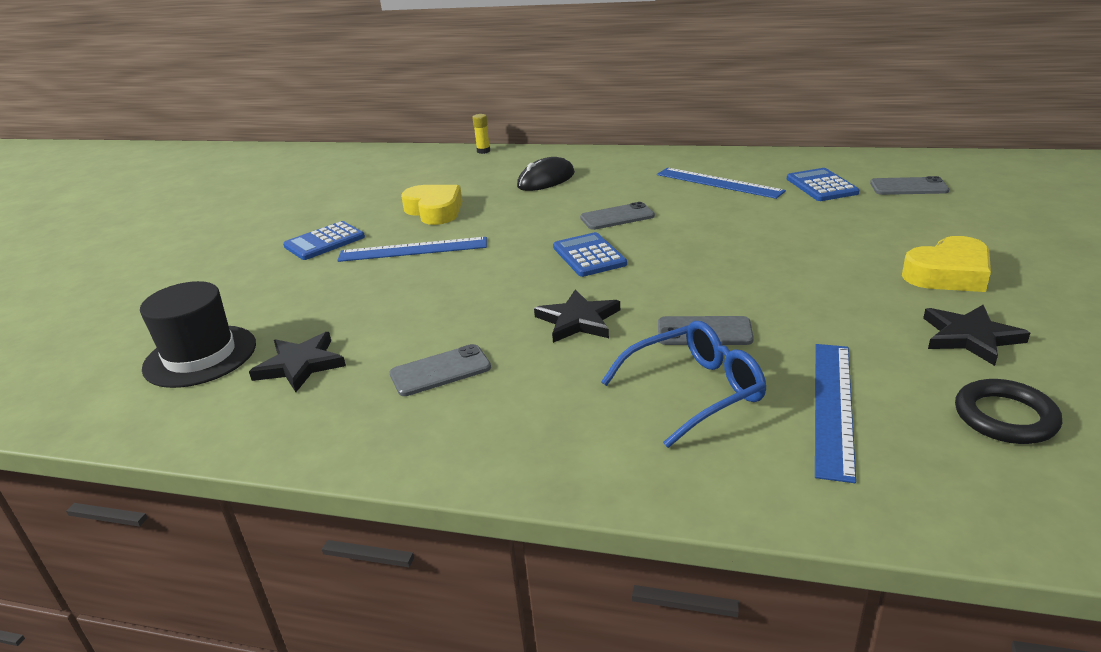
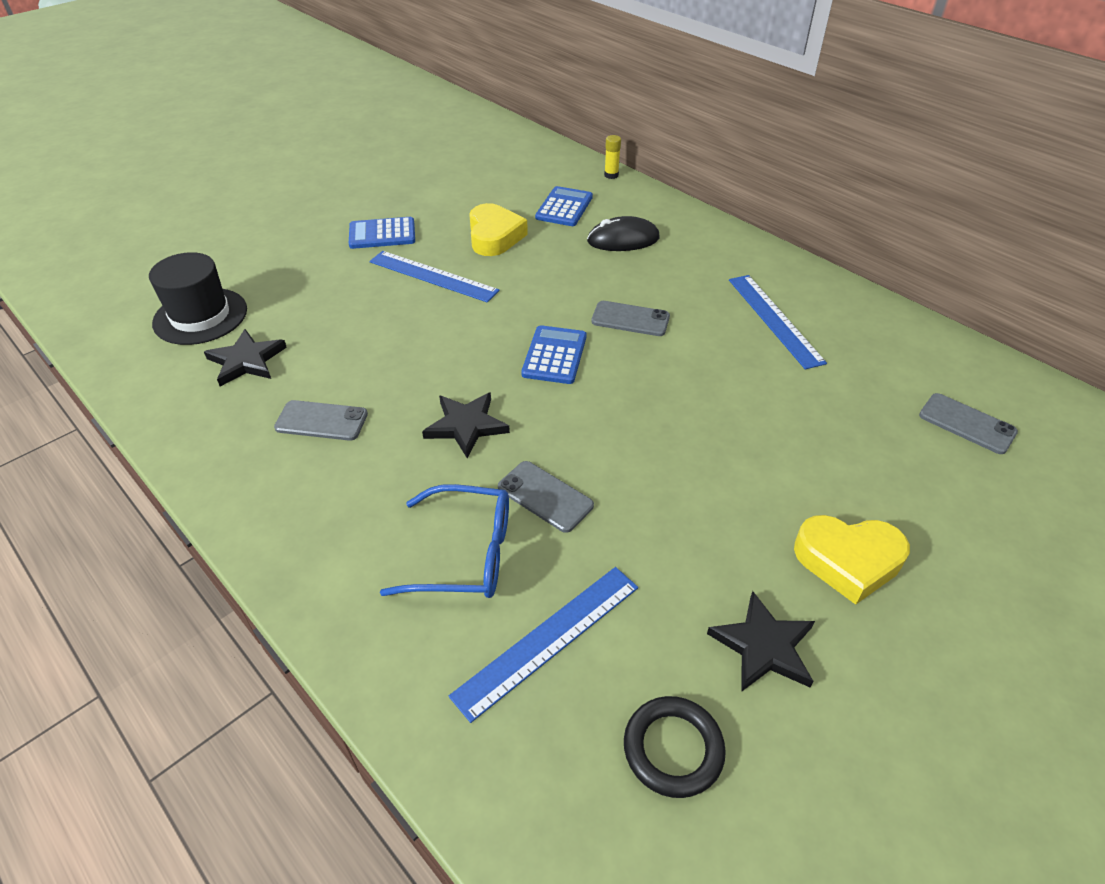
camera: 30 degrees right, 15 degrees up
blue calculator [787,168,860,201] -> blue calculator moved to [535,186,593,226]

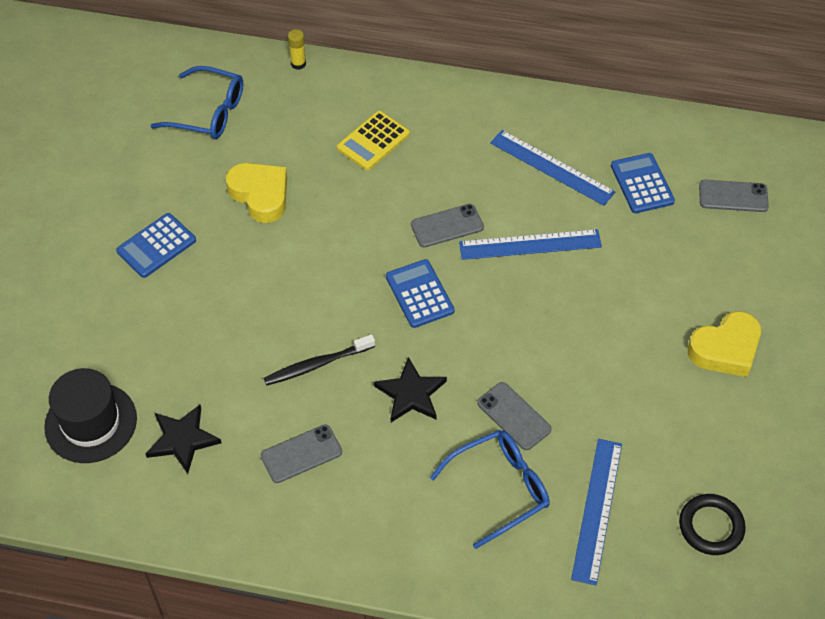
camera: 35 degrees left, 10 degrees up
blue ruler [369,251,500,303] -> blue ruler moved to [459,229,602,260]
grey phone [498,461,594,533] -> grey phone turned 45 degrees clockwise [477,382,552,450]
blue calculator [535,186,593,226] -> blue calculator moved to [611,153,675,213]
black mouse [587,216,660,251] -> yellow calculator [337,111,410,170]
black star [707,591,815,692] -> none
none -> blue glasses [150,66,243,139]
none -> black toothbrush [264,334,375,385]

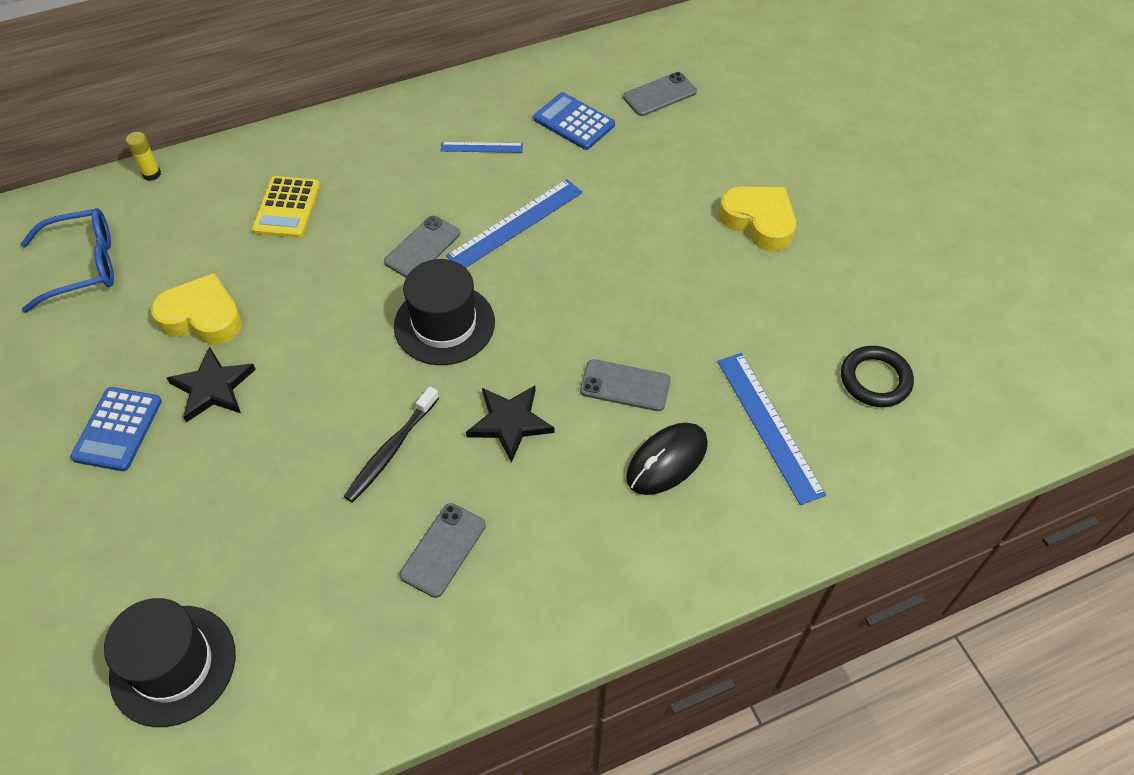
camera: 35 degrees left, 0 degrees up
black star [145,405,222,474] -> black star moved to [167,346,256,422]
blue calculator [386,259,454,328] -> black hat [394,259,495,365]
blue glasses [430,430,550,549] -> black mouse [626,423,708,495]
blue ruler [490,130,615,206] -> blue ruler [441,142,523,153], size x0.55
yellow heart [688,311,761,377] -> yellow heart turned 75 degrees counterclockwise [719,187,796,251]

